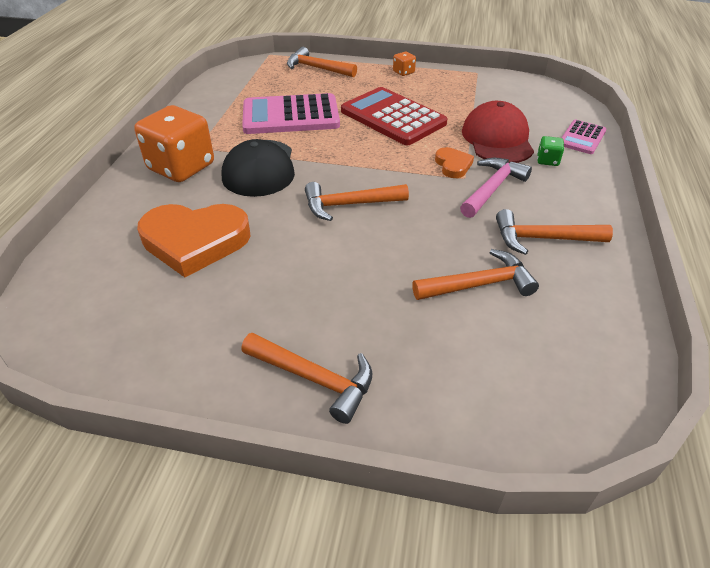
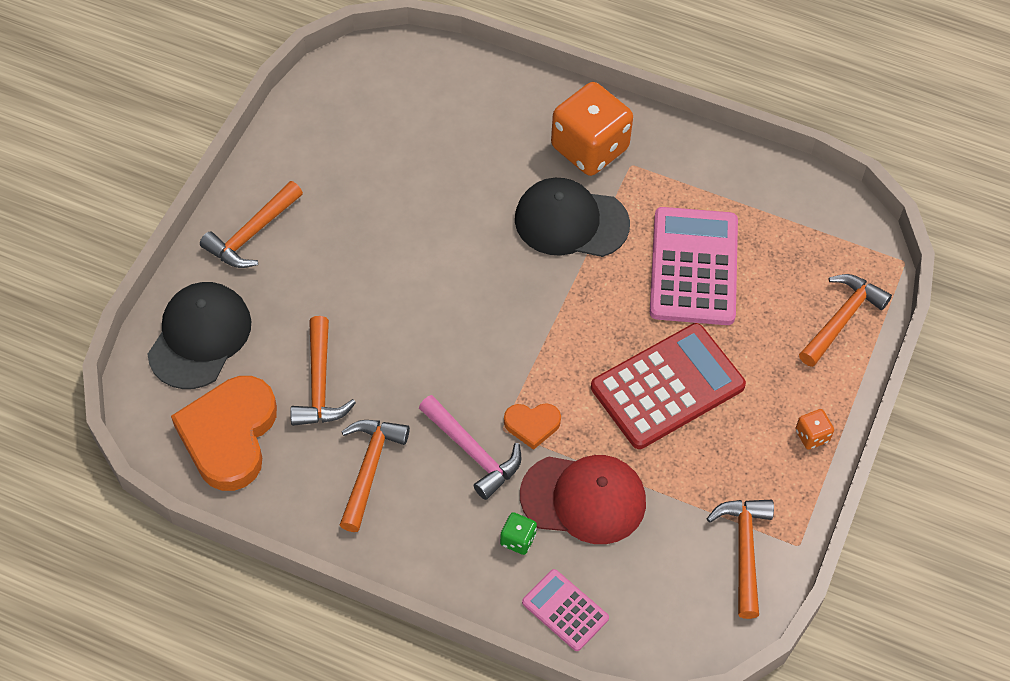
camera: 100 degrees right, 15 degrees up
orange heart [137,204,250,277] -> orange heart moved to [171,376,277,491]
orange hammer [305,182,409,221] -> orange hammer moved to [707,500,774,619]
none -> black cap [147,282,251,389]

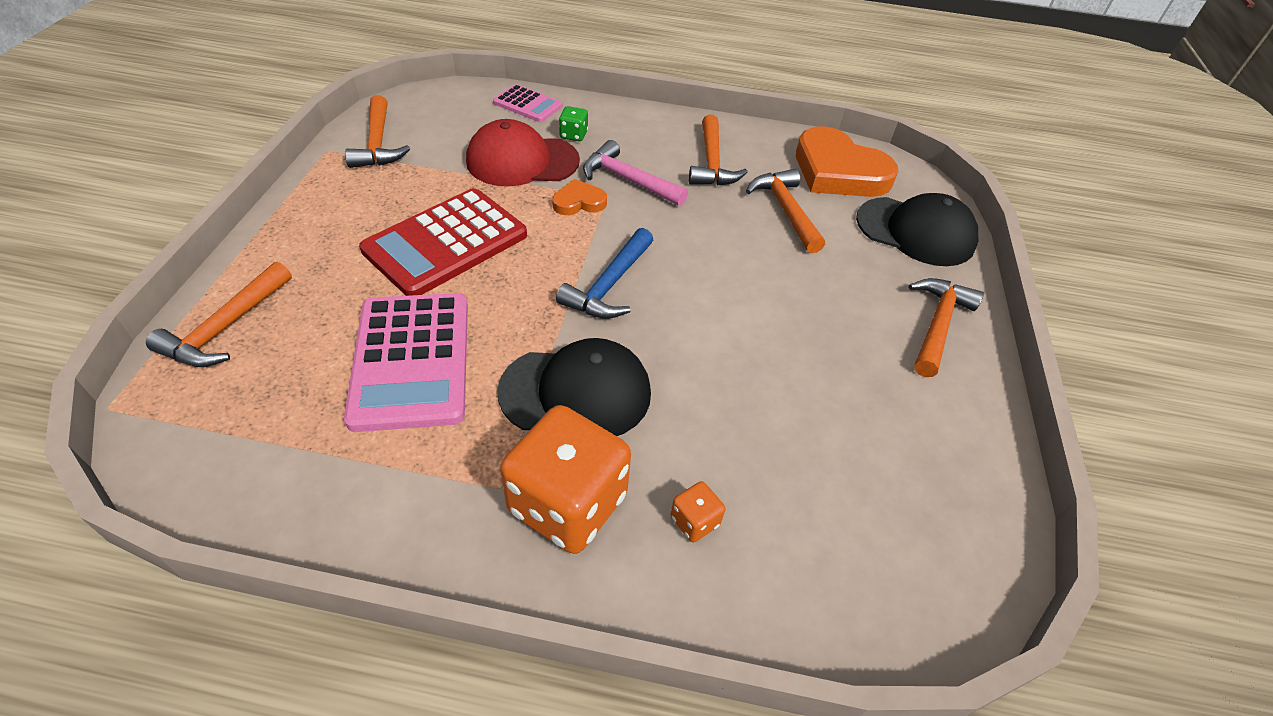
camera: 165 degrees right, 10 degrees down
black cap [147,282,251,389] -> black cap turned 75 degrees counterclockwise [856,193,978,266]
orange heart [171,376,277,491] -> orange heart turned 135 degrees clockwise [796,126,898,197]
orange dice [795,409,834,450] -> orange dice moved to [670,481,726,542]
none -> blue hammer [556,228,653,319]

